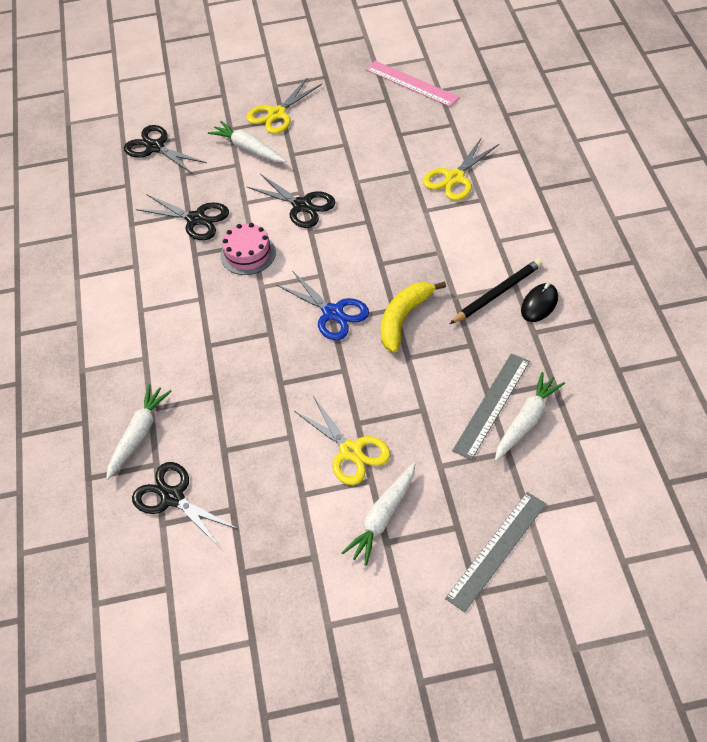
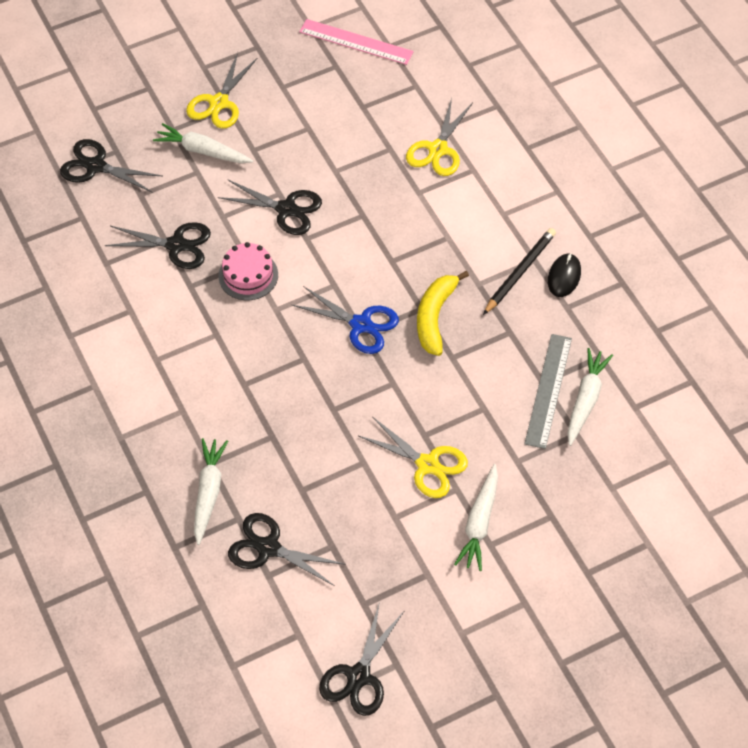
camera: 20 degrees left, 5 degrees up
grey ruler [445,492,546,612] -> none
none -> black scissors [319,601,404,716]

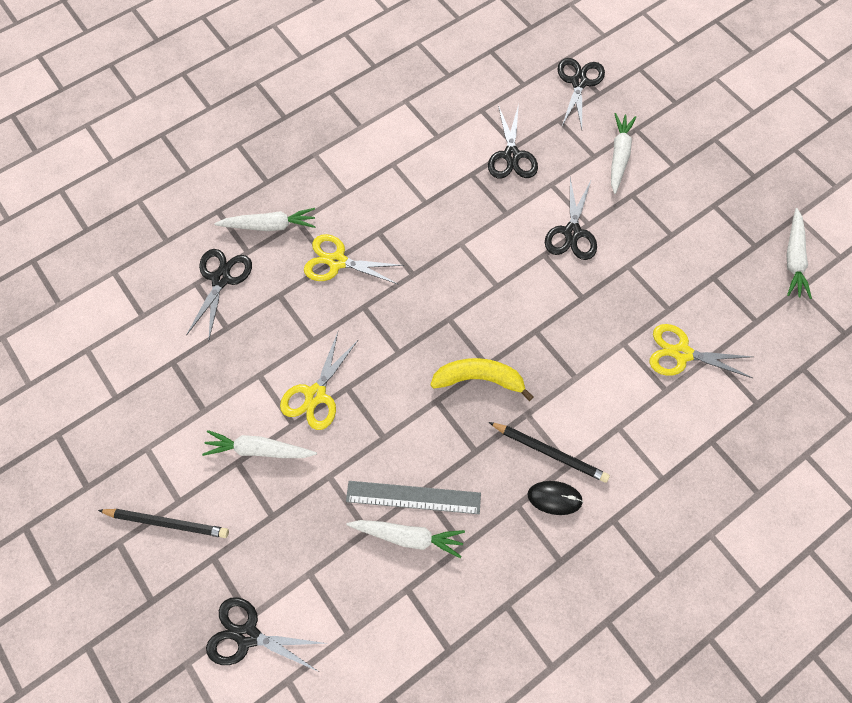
camera: 80 degrees right, 10 degrees up
yellow scissors [186,52,257,129] -> yellow scissors moved to [304,234,404,285]
pink cake [218,242,278,300] -> none
blue scissors [292,286,399,354] -> none
pink ruler [299,19,414,65] -> white carrot [787,208,812,299]
black scissors [319,601,404,716] -> black scissors moved to [206,597,326,672]
none -> black pencil [98,509,229,538]

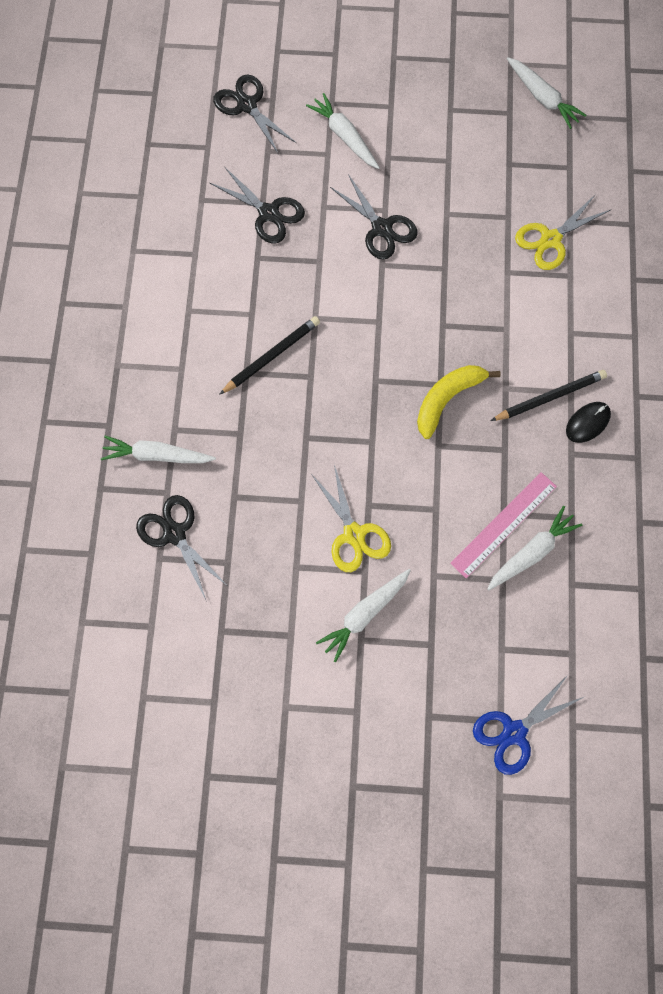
camera: 50 degrees left, 5 degrees up
black pencil [98,509,229,538] -> black pencil moved to [219,316,320,395]
black scissors [206,597,326,672] -> blue scissors [473,675,584,775]
white carrot [214,208,316,231] -> white carrot turned 120 degrees counterclockwise [101,436,216,463]
yellow scissors [304,234,404,285] -> none
grey ruler [346,481,481,514] -> pink ruler [450,472,557,578]

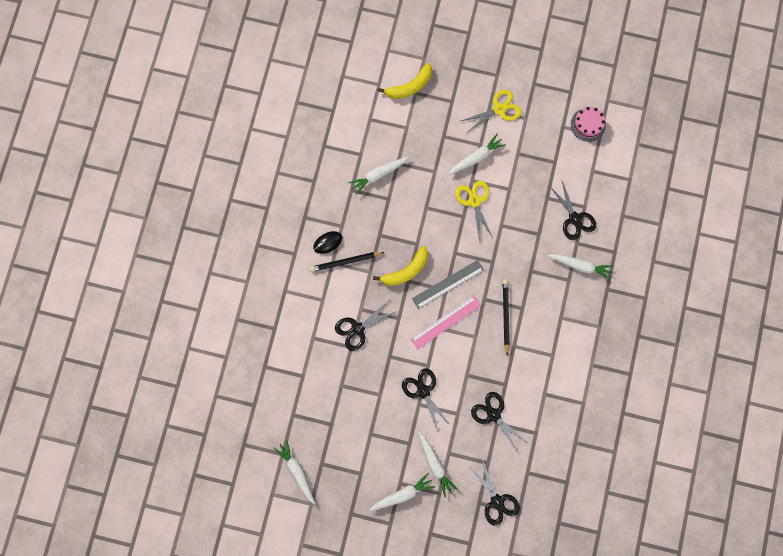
camera: 170 degrees left, 5 degrees up
black pencil [219,316,320,395] -> black pencil turned 120 degrees clockwise [503,279,510,356]
pink ruler [450,472,557,578] -> pink ruler moved to [411,296,481,349]
blue scissors [473,675,584,775] -> yellow banana [377,63,432,99]
yellow scissors [515,195,610,270] -> yellow scissors moved to [461,90,521,133]
none -> black scissors [335,301,398,351]
none -> white carrot [369,473,435,511]
none -> grey ruler [412,260,484,309]
none -> pink cake [571,107,606,142]

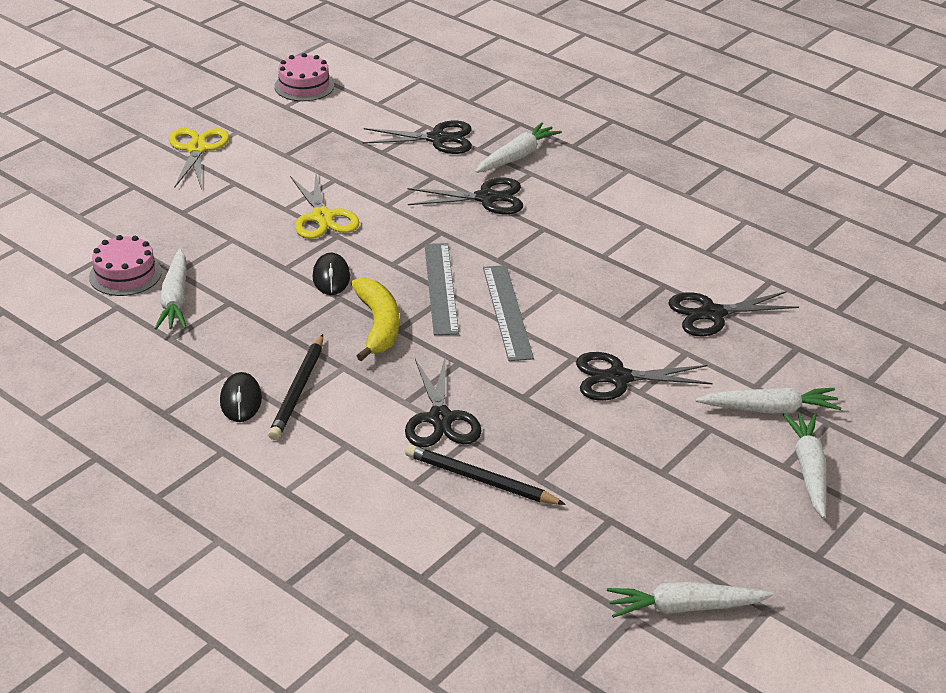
camera: 65 degrees left, 40 degrees down
yellow banana [377,63,432,99] -> none
pink ruler [411,296,481,349] -> grey ruler [483,265,534,361]
white carrot [448,134,506,175] -> none
yellow scissors [455,181,493,243] -> yellow scissors turned 120 degrees counterclockwise [290,173,359,239]
black scissors [470,459,520,526] -> black scissors moved to [407,178,523,214]
black pencil [503,279,510,356] -> black pencil moved to [405,445,566,505]
none -> pink cake [89,235,162,296]
none -> black mouse [312,252,350,295]

